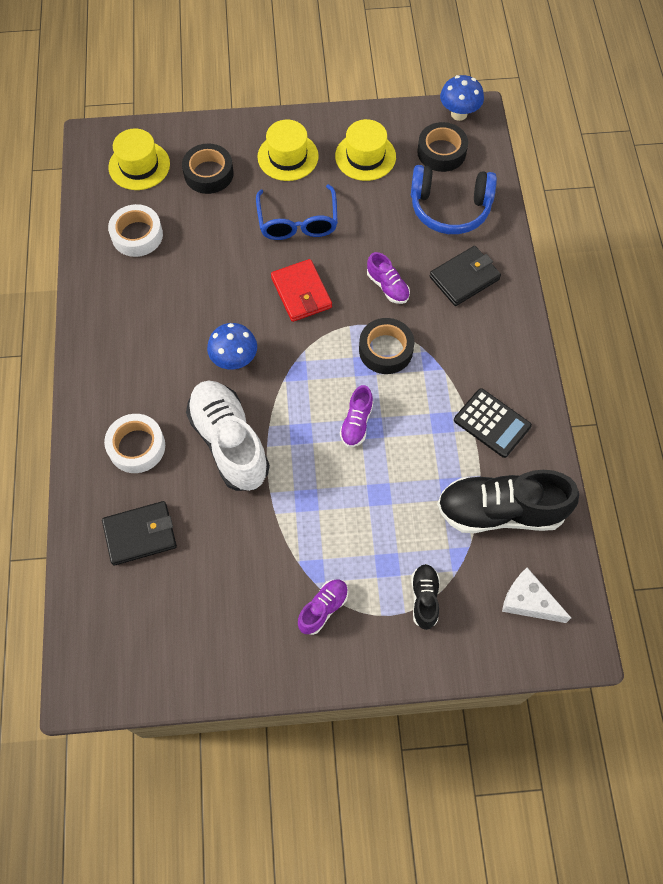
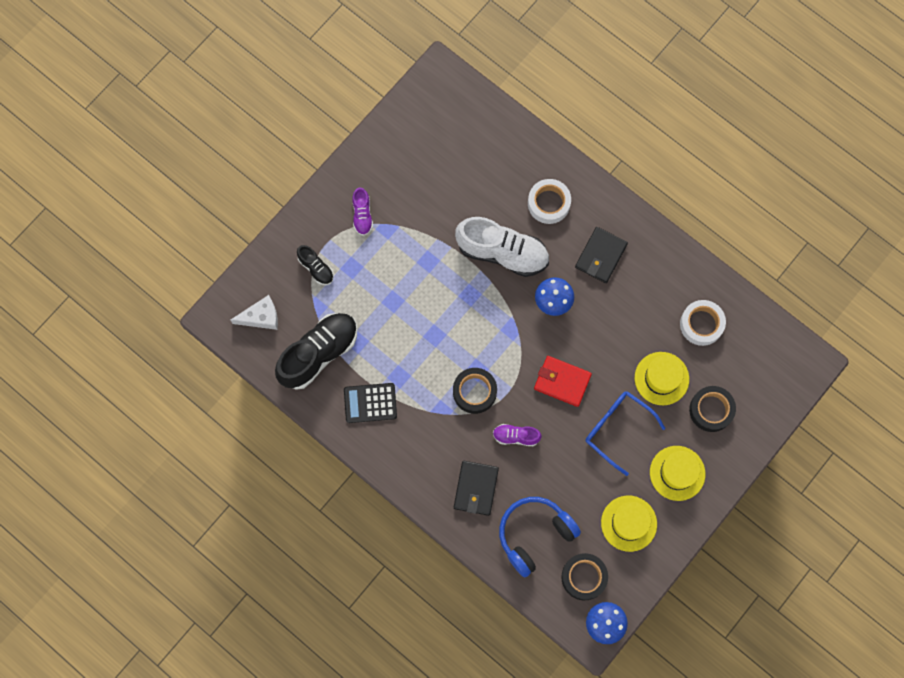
camera: 135 degrees right, 10 degrees up
black wallet [102,501,177,566] -> black wallet moved to [575,227,628,283]
yellow hat [108,128,170,190] -> yellow hat moved to [635,352,689,405]
purple shoe [340,385,373,447] -> none

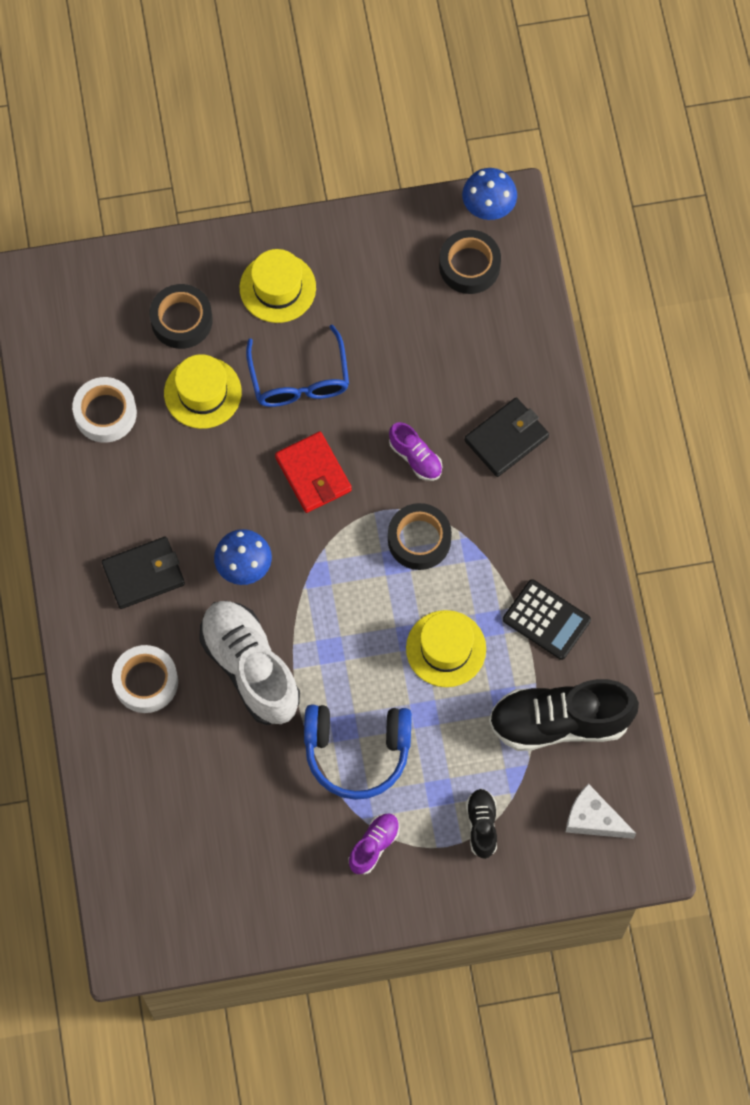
camera: 140 degrees left, 5 degrees down
blue headphones [499,497,581,577] -> blue headphones moved to [304,705,412,800]
yellow hat [601,496,657,552] -> yellow hat moved to [406,610,486,687]

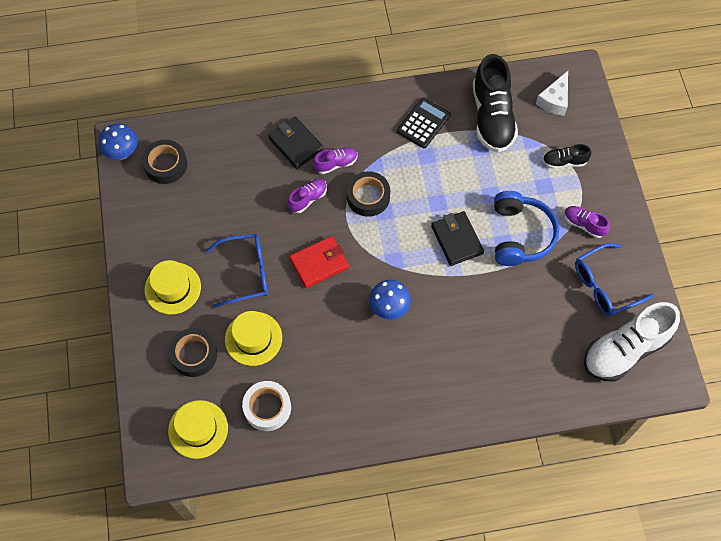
camera: 90 degrees left, 5 degrees down
black wallet [102,536,185,609] -> black wallet moved to [431,211,484,266]
white tape [112,645,178,713] -> none
white shoe [199,601,300,725] -> white shoe moved to [584,302,680,382]
yellow hat [406,610,486,687] -> yellow hat moved to [168,400,228,459]
none -> purple shoe [313,147,357,174]
none -> blue glasses [575,243,654,317]

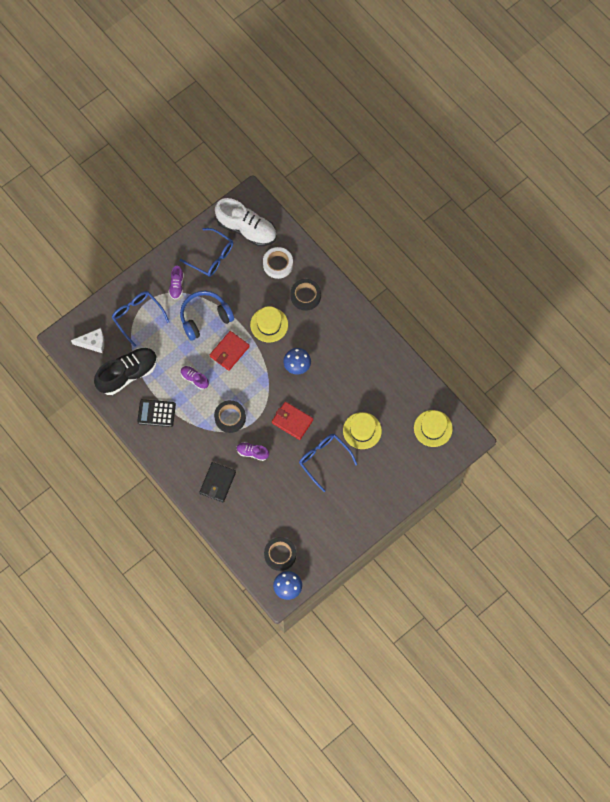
camera: 120 degrees left, 5 degrees up
yellow hat [145,260,201,315] -> yellow hat moved to [250,306,288,342]
black tape [168,328,217,377] -> black tape moved to [291,279,321,311]
white tape [242,381,291,431] -> white tape moved to [263,247,293,279]
purple shoe [313,147,357,174] -> purple shoe moved to [181,366,209,390]
black wallet [431,211,484,266] -> red wallet [210,331,250,371]
black shoe [543,144,591,169] -> blue glasses [112,291,169,347]

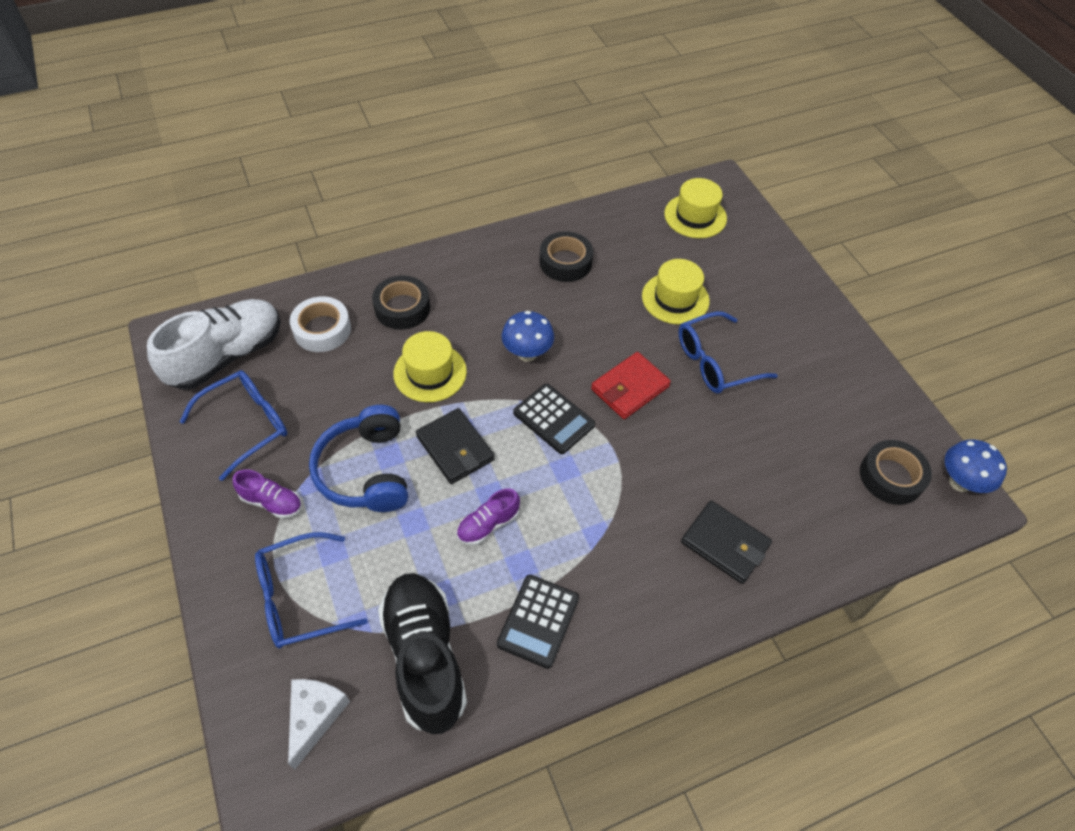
camera: 75 degrees left, 15 degrees down
red wallet [210,331,250,371] -> black wallet [416,408,495,484]
black tape [214,400,246,433] -> black tape moved to [539,231,593,282]
purple shoe [237,442,269,461] -> none
none -> black calculator [513,383,595,454]

